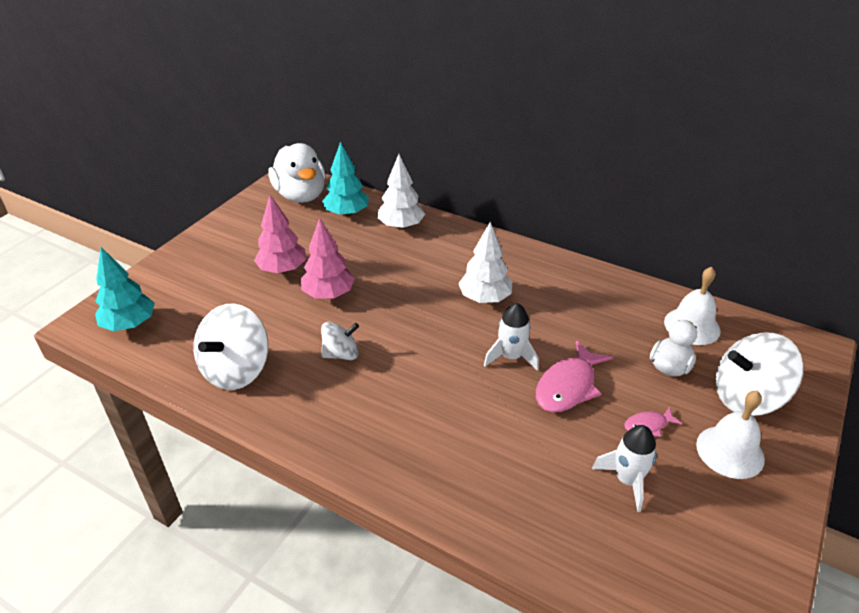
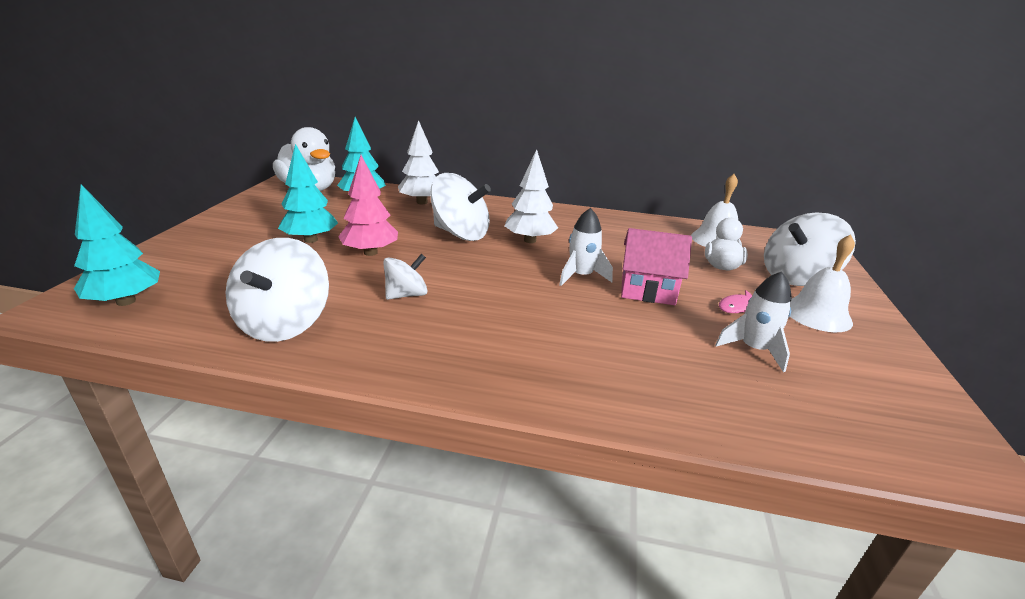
camera: 20 degrees left, 10 degrees down
pink tree [254,195,306,274] -> turquoise tree [278,144,338,243]
pink fish [536,340,613,413] -> pink house [621,228,692,305]
none -> white spinning top [430,173,491,241]

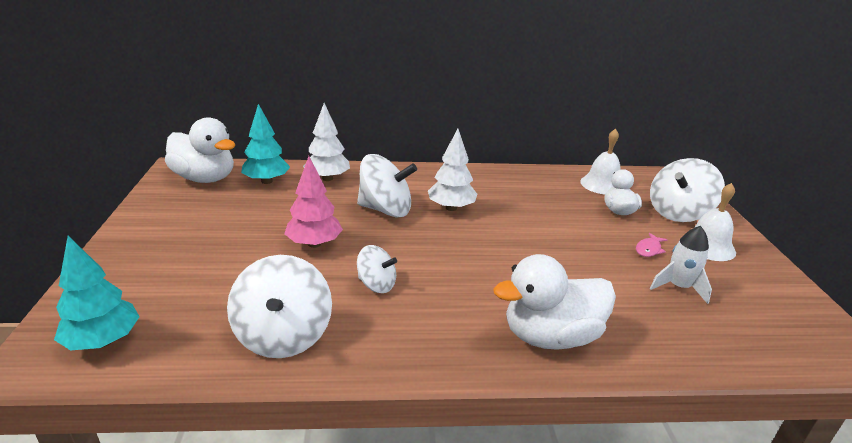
camera: 15 degrees left, 0 degrees up
turquoise tree [278,144,338,243] -> none
white spinning top [383,254,428,300] -> white spinning top turned 75 degrees clockwise [357,245,397,293]
white rocket [559,208,613,286] -> none
pink house [621,228,692,305] -> none
none -> white duck [493,254,616,350]

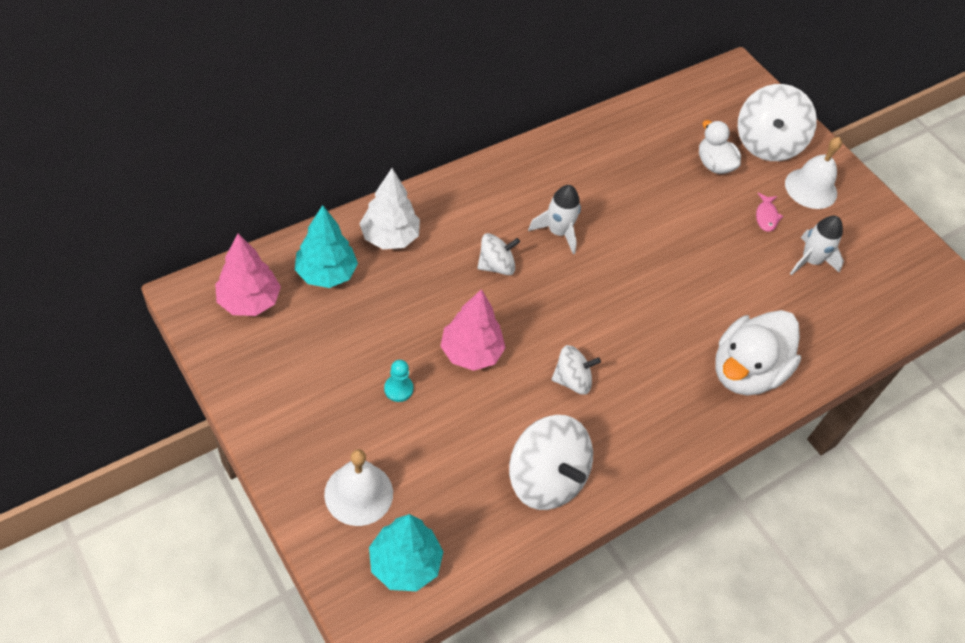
camera: 35 degrees left, 25 degrees up
white duck [165,117,235,183] -> pink tree [215,234,281,316]
white spinning top [357,154,417,217] -> white spinning top [477,233,520,275], size x0.58
white tree [428,129,477,211] -> white rocket [528,185,581,254]
white bell [580,129,621,195] -> white bell moved to [324,449,393,526]
none -> turquoise pawn [384,360,413,402]

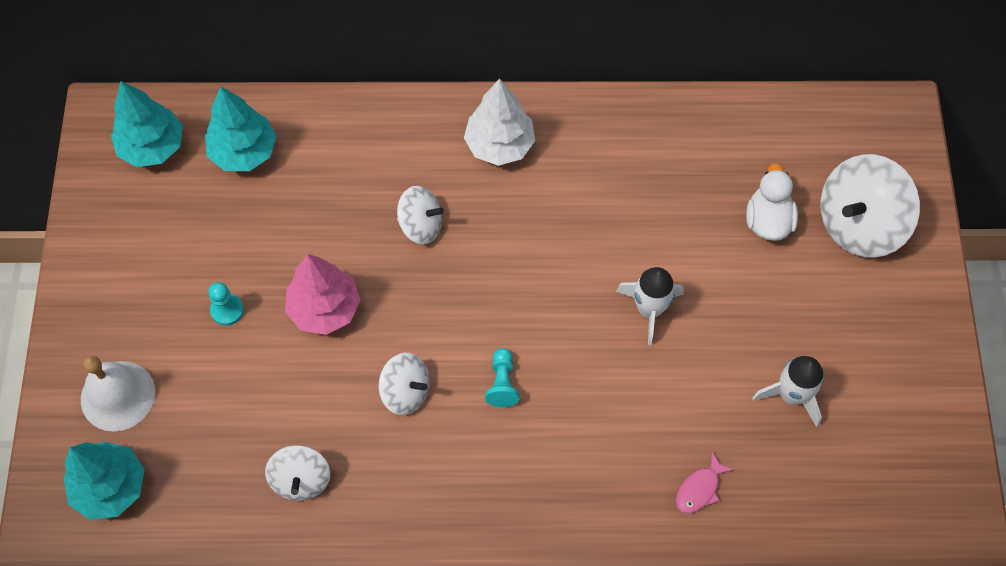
camera: 40 degrees right, 10 degrees up
pink tree [215,234,281,316] -> turquoise tree [111,81,183,167]
white tree [359,168,420,249] -> white tree moved to [464,79,535,166]
white spinning top [509,415,593,510] -> white spinning top [265,445,330,501], size x0.58
white rocket [528,185,581,254] -> white rocket moved to [616,267,684,345]
white duck [715,310,801,396] -> none
pink fish [756,193,783,232] -> pink fish moved to [676,452,734,513]
white bell [785,137,842,209] -> none
none -> turquoise pawn [485,348,519,407]

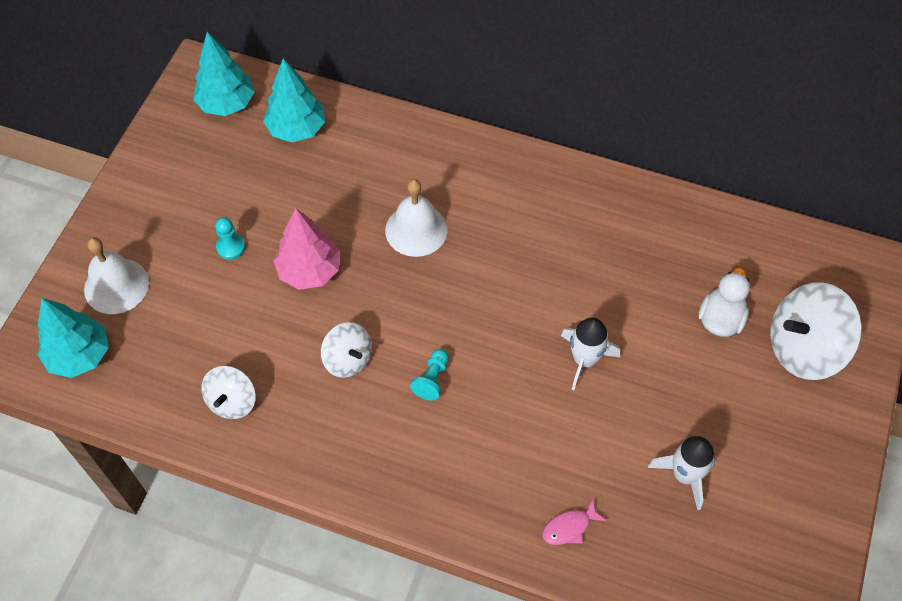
camera: 20 degrees right, 5 degrees down
white spinning top [397,186,444,245] -> white bell [385,179,448,257]
white tree [464,79,535,166] -> none

